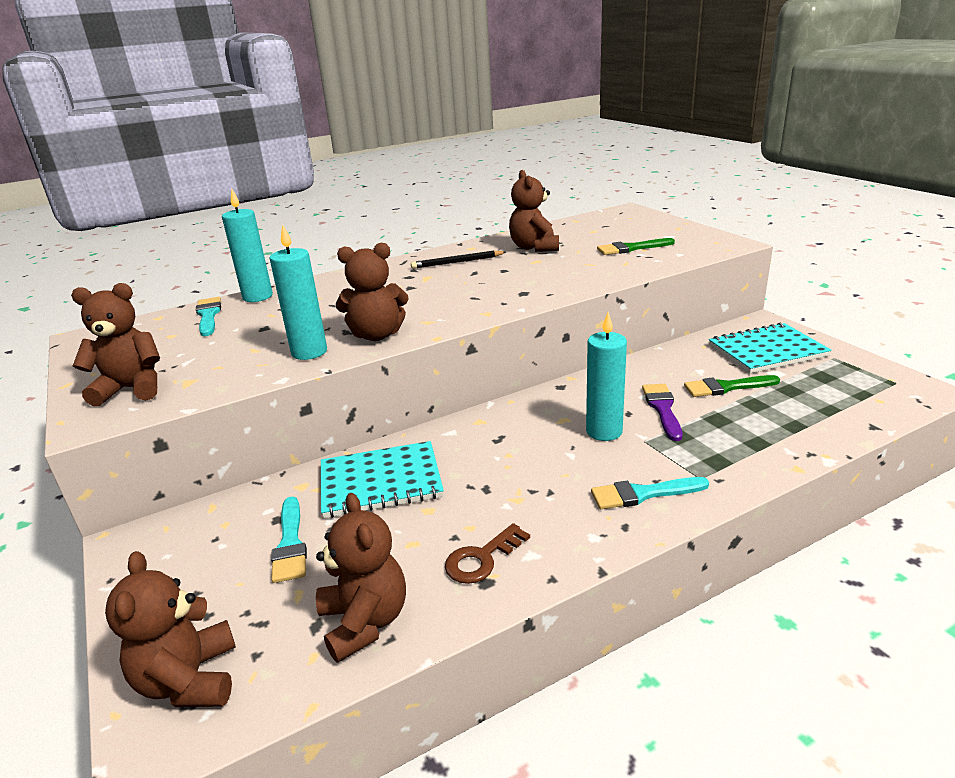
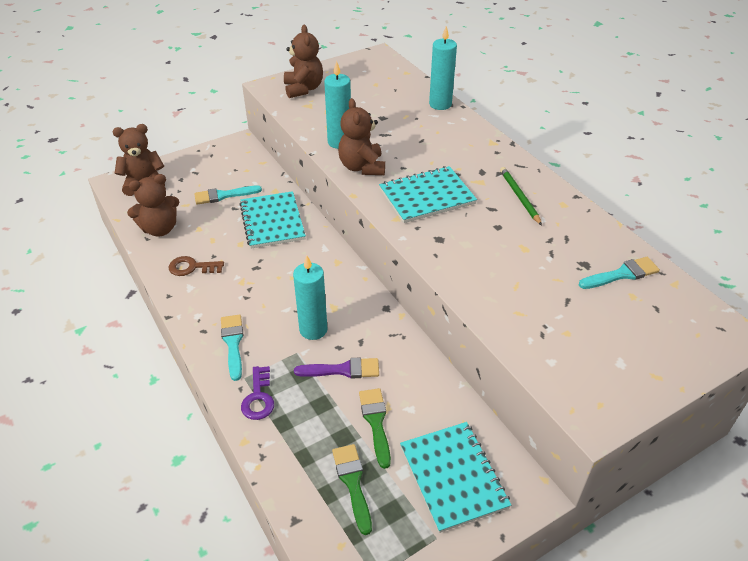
camera: 85 degrees right, 15 degrees up
turquoise brush [196,297,221,336] -> turquoise brush moved to [579,257,660,289]
black pencil [411,251,506,269] -> green pencil [500,167,542,225]
brown key [445,523,530,584] -> brown key turned 45 degrees counterclockwise [169,256,224,276]
brown teddy bear [509,170,559,252] -> none
green brush [597,238,675,255] -> green brush moved to [332,444,372,535]
none -> purple key [241,366,274,420]
none -> turquoise notebook [379,166,477,223]

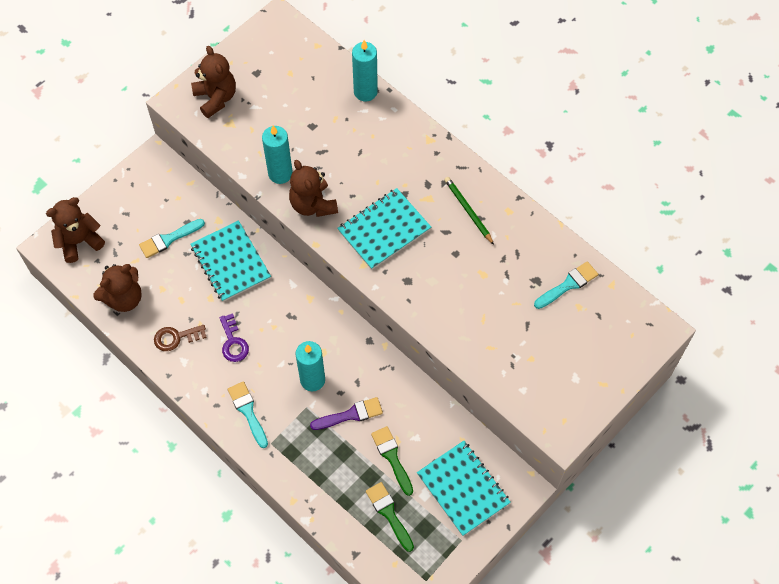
camera: 15 degrees left, 20 degrees up
purple key [241,366,274,420] -> purple key moved to [219,313,249,362]

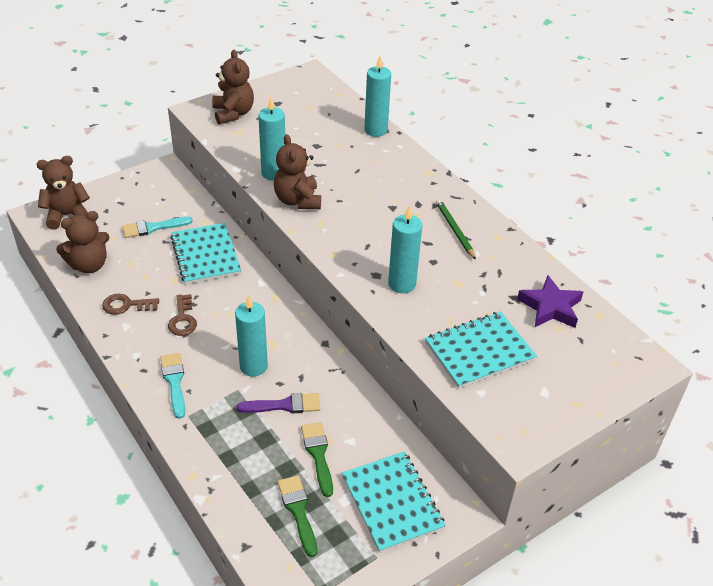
camera: 10 degrees right, 20 degrees down
purple key [219,313,249,362] -> brown key [168,294,197,336]
turquoise notebook [337,188,431,270] -> turquoise notebook moved to [425,311,537,389]
turquoise brush [534,261,598,309] -> purple star [517,275,583,328]
none -> turquoise candle [388,205,422,293]

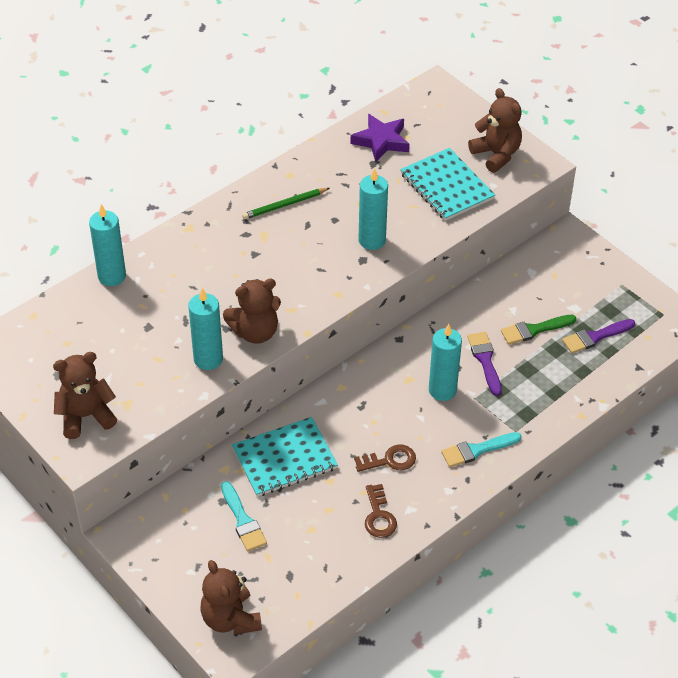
camera: 95 degrees left, 5 degrees up
brown teddy bear [56,211,109,273] -> brown teddy bear moved to [468,88,522,173]
green brush [278,475,317,557] -> purple brush [562,319,635,354]
turquoise notebook [342,451,446,553] -> none

